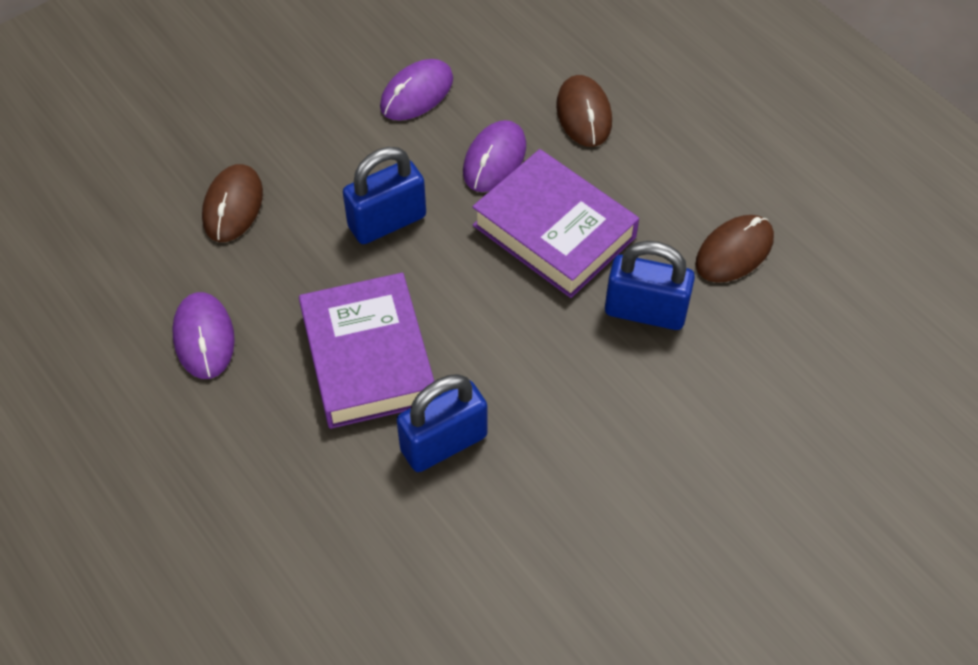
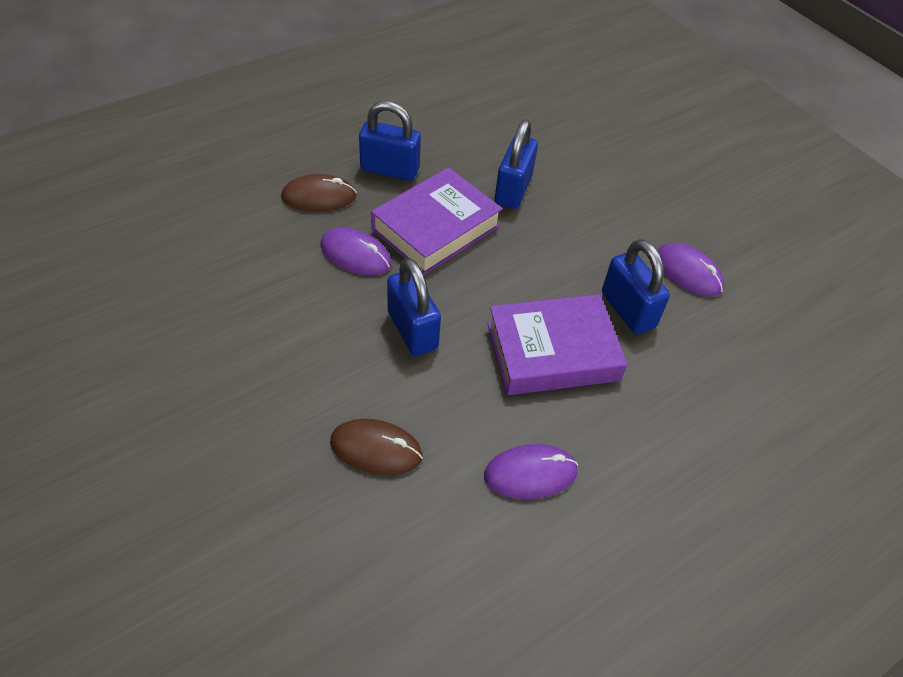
camera: 90 degrees left, 5 degrees down
purple mouse [380,59,453,120] -> purple mouse moved to [657,243,724,297]
brown mouse [695,215,774,283] -> none
none -> blue padlock [359,101,421,181]

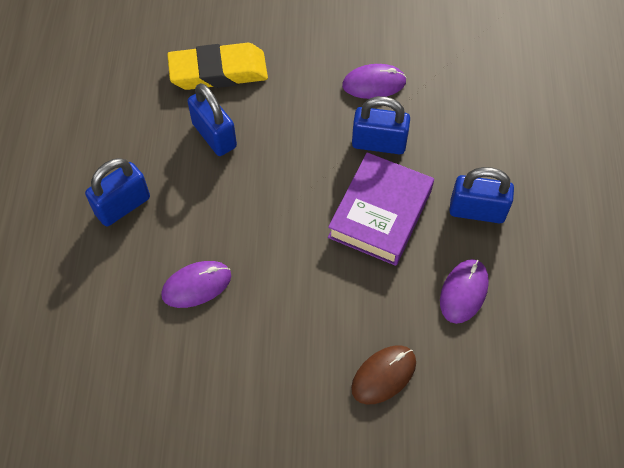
camera: 50 degrees left, 10 degrees up
brown mouse [281,174,357,212] -> none
purple book [371,167,503,275] -> none
blue padlock [387,258,441,356] -> blue padlock moved to [449,167,514,223]
none -> yellow eraser [167,43,268,90]

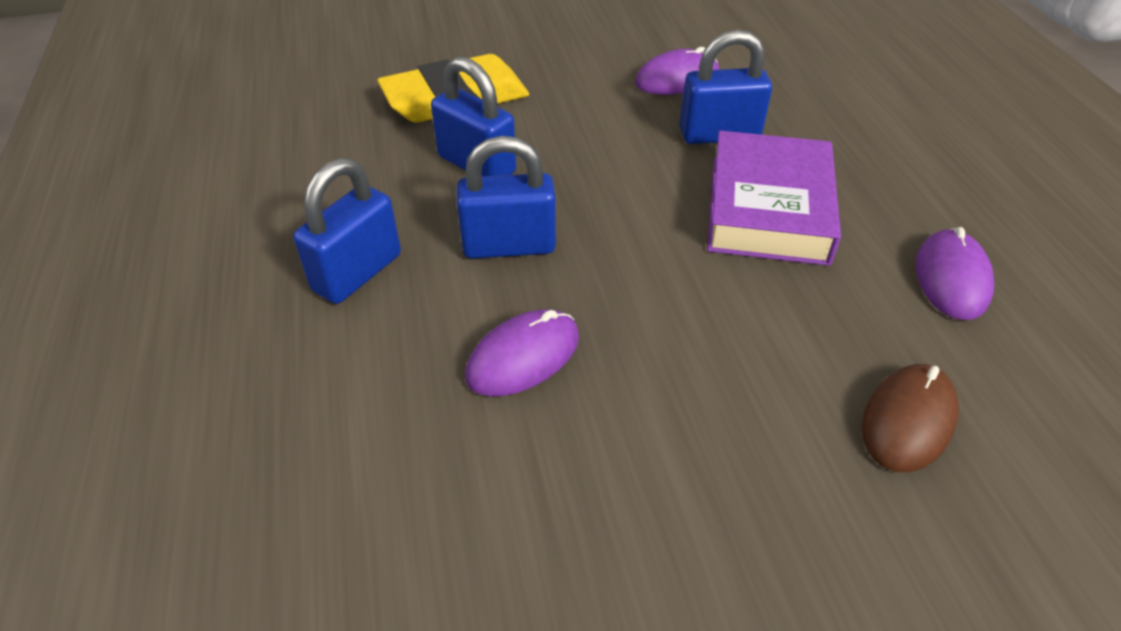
camera: 15 degrees left, 15 degrees down
blue padlock [449,167,514,223] -> blue padlock moved to [456,136,556,259]

